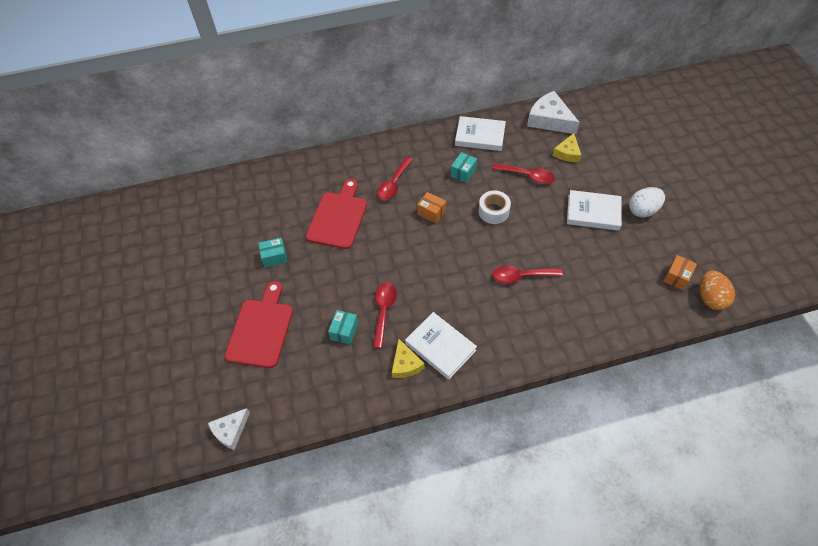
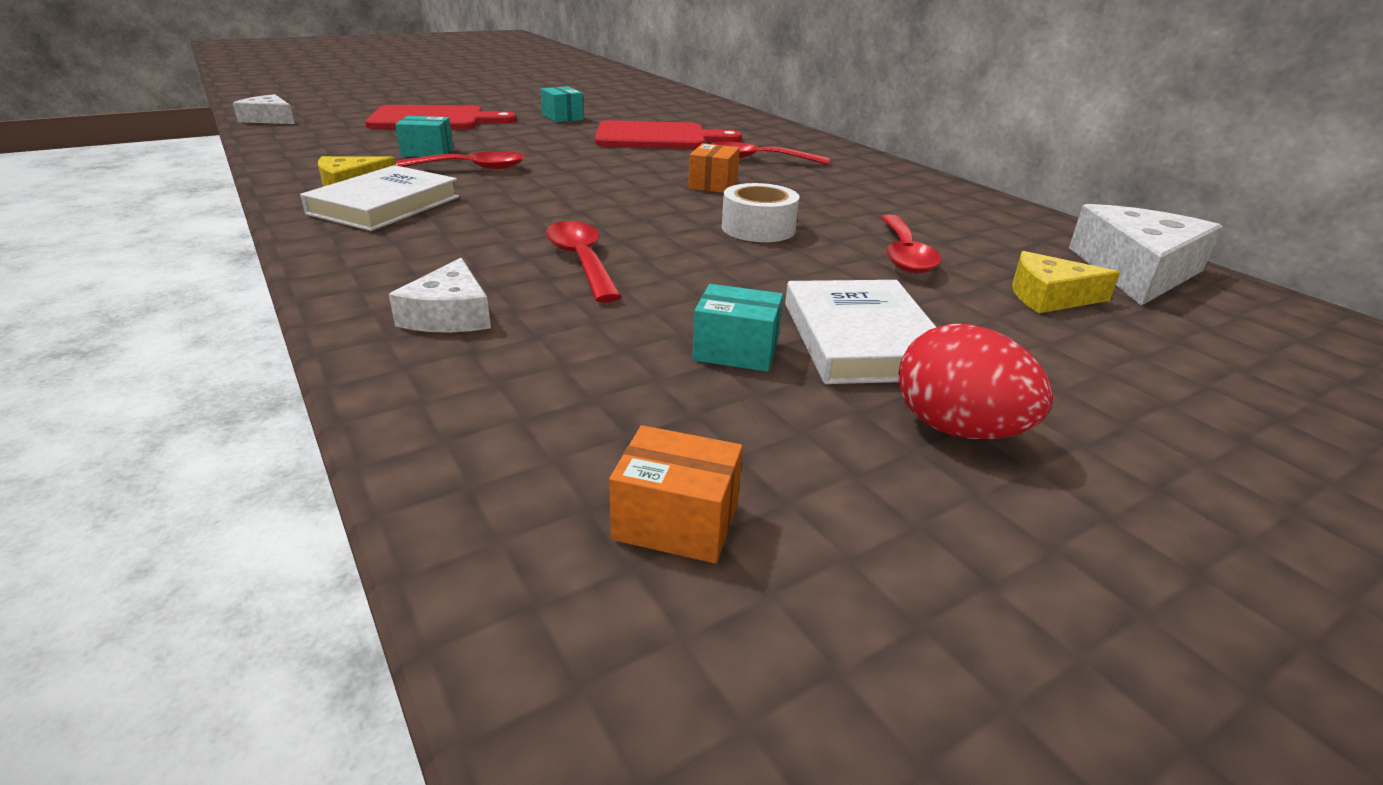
camera: 70 degrees right, 25 degrees down
turquoise box [451,152,477,183] -> turquoise box moved to [692,284,783,372]
white book [455,116,506,151] -> none
white egg [629,187,665,217] -> red egg [898,324,1053,439]
orange egg [699,271,735,310] -> none
none -> white cheese [389,258,491,332]

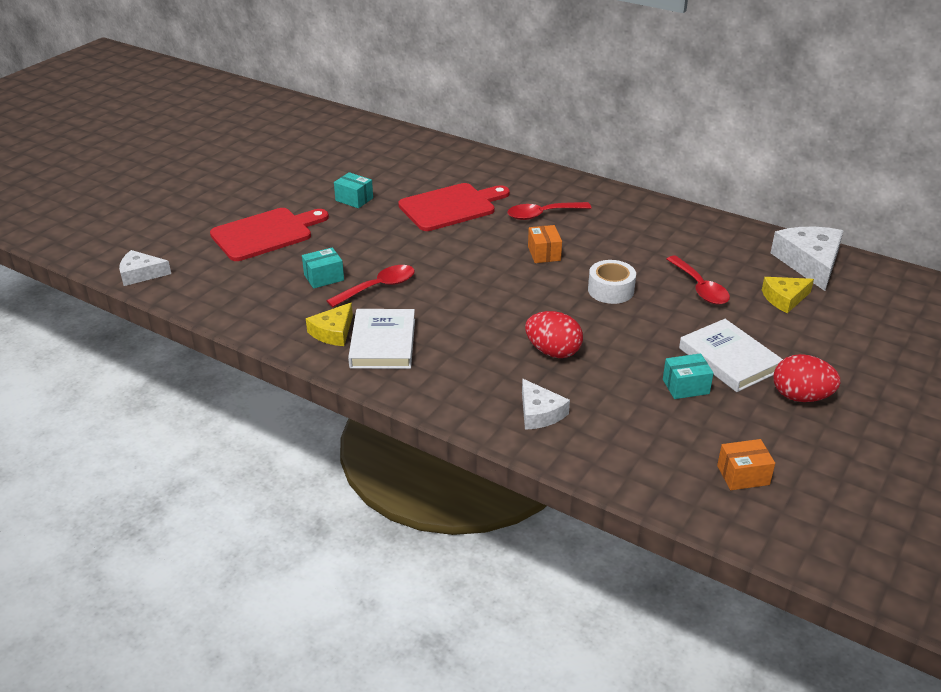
camera: 25 degrees left, 5 degrees up
red spoon [545,221,622,303] -> red egg [525,311,583,358]

